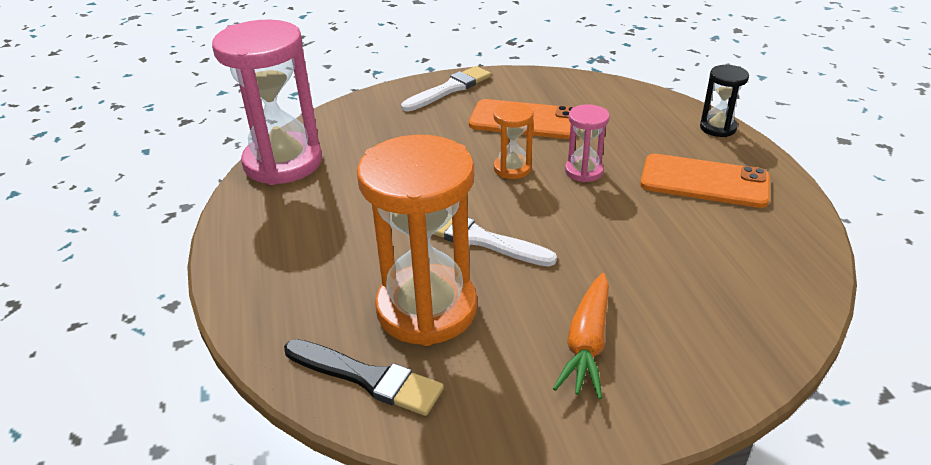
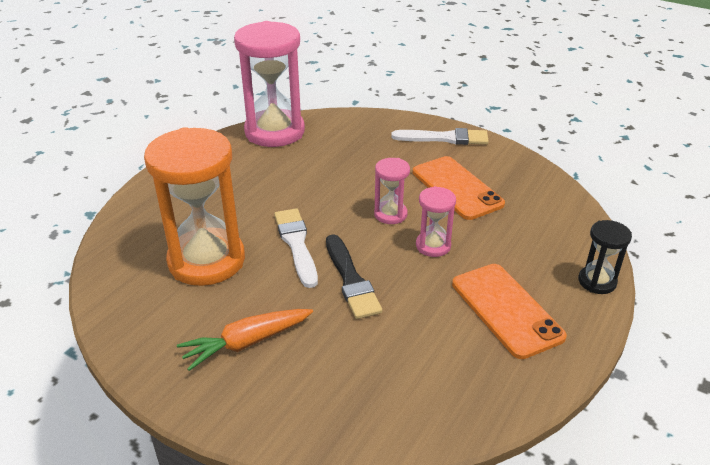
camera: 45 degrees right, 0 degrees up
black brush [284,339,444,416] -> black brush moved to [326,234,382,319]
orange hourglass [494,102,533,179] -> pink hourglass [374,158,410,224]

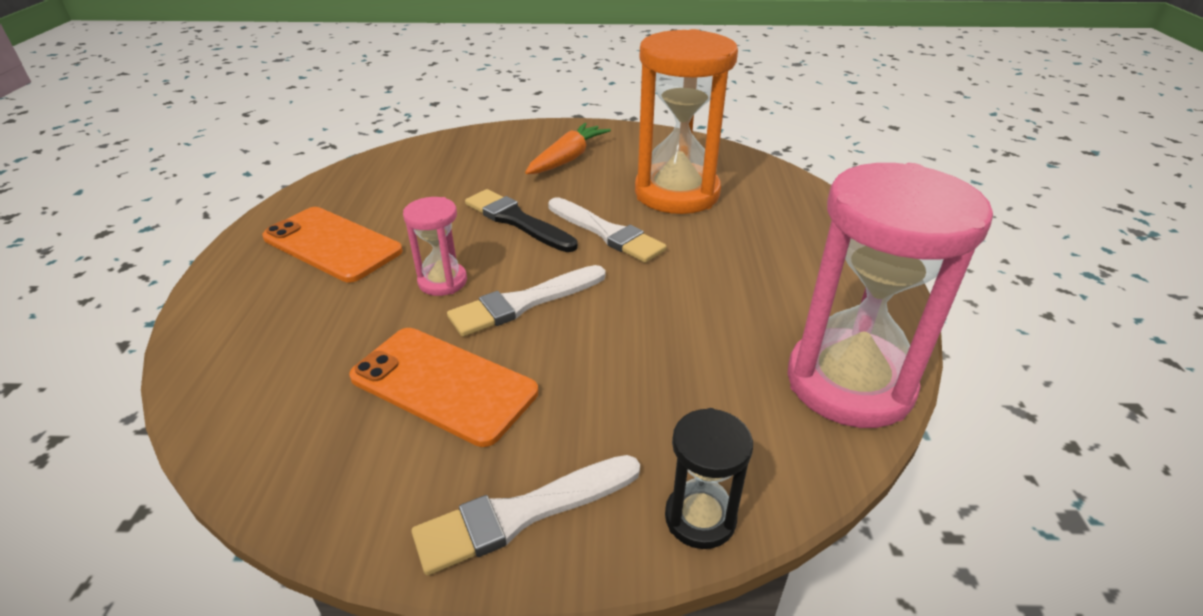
camera: 150 degrees right, 0 degrees up
pink hourglass [374,158,410,224] -> white brush [447,265,605,337]
black hourglass [578,220,632,294] -> black hourglass moved to [665,408,753,549]

